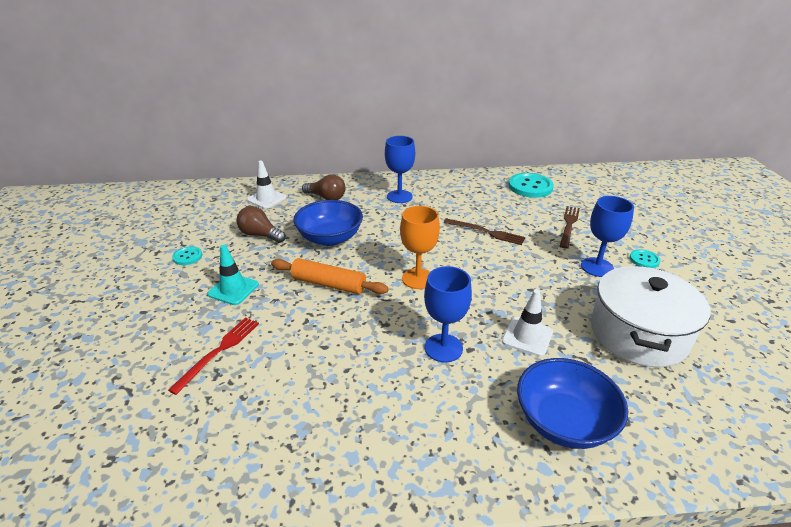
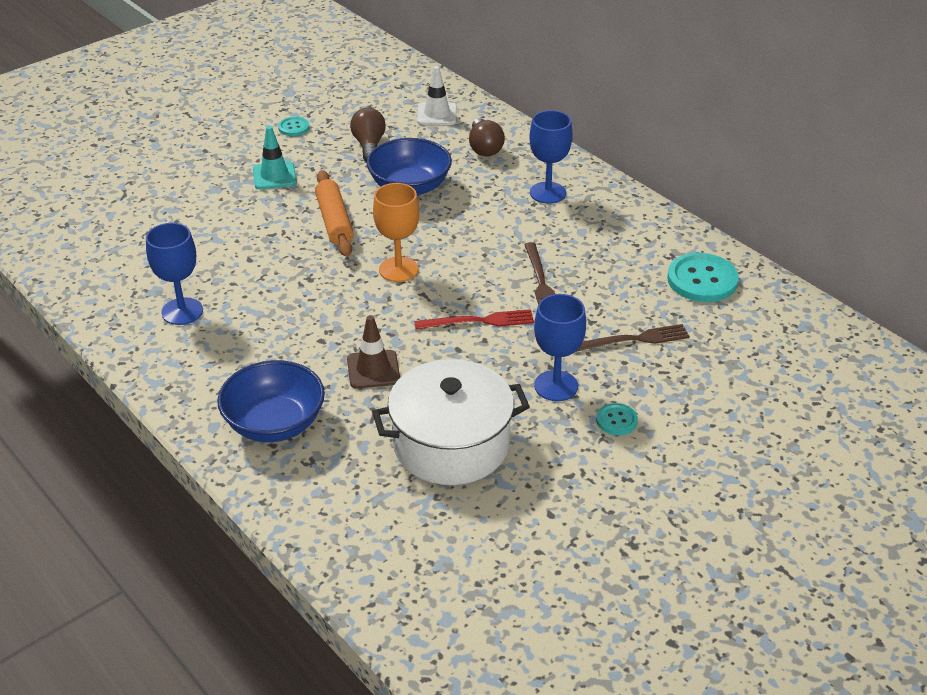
camera: 55 degrees right, 5 degrees up
red fork [168,317,259,395] -> red fork moved to [414,309,534,329]
blue goblet [424,266,472,362] -> blue goblet moved to [146,223,203,325]
white traffic cone [502,289,553,357] -> brown traffic cone [347,315,400,389]

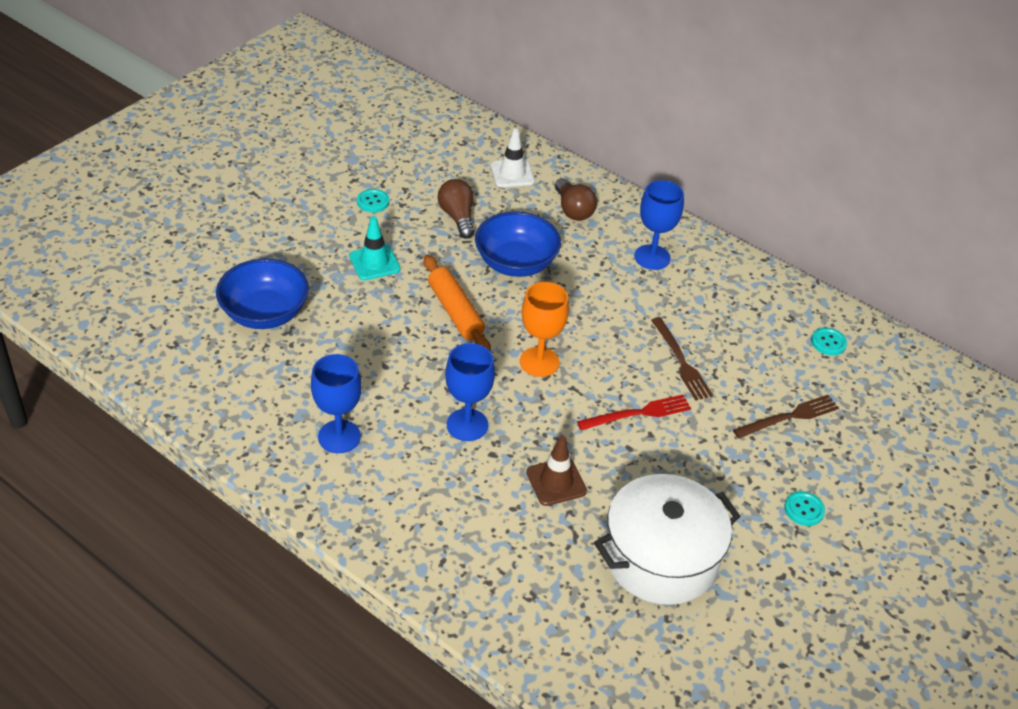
camera: 15 degrees left, 5 degrees up
blue bowl [217,360,325,442] -> blue bowl moved to [216,258,309,329]
blue goblet [534,294,586,401] -> blue goblet moved to [445,343,495,441]
turquoise button [667,253,739,302] -> turquoise button [811,328,847,356], size x0.52

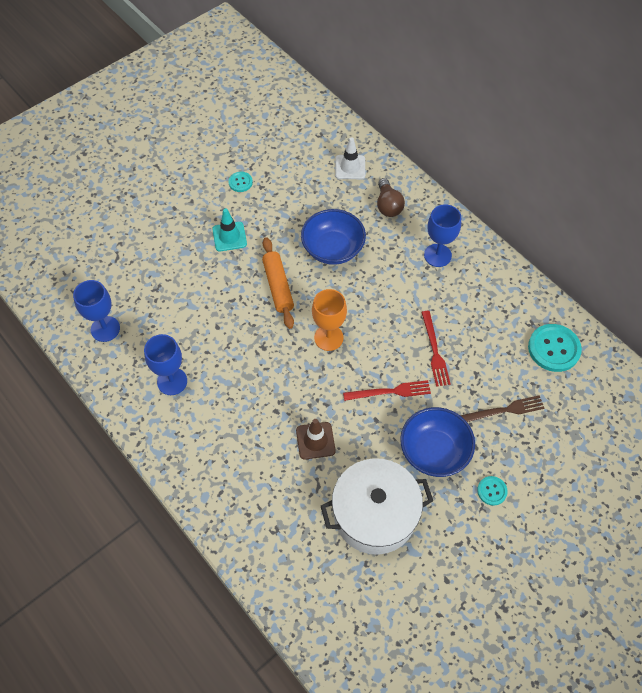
camera: 15 degrees right, 15 degrees up
blue bowl [216,258,309,329] -> blue bowl moved to [400,407,475,477]
brown light bulb [438,179,474,239] -> none
blue goblet [445,343,495,441] -> blue goblet moved to [73,280,120,342]
brown fork [651,317,713,401] -> red fork [421,311,450,387]
turquoise button [811,328,847,356] -> turquoise button [528,324,582,372], size x1.91

